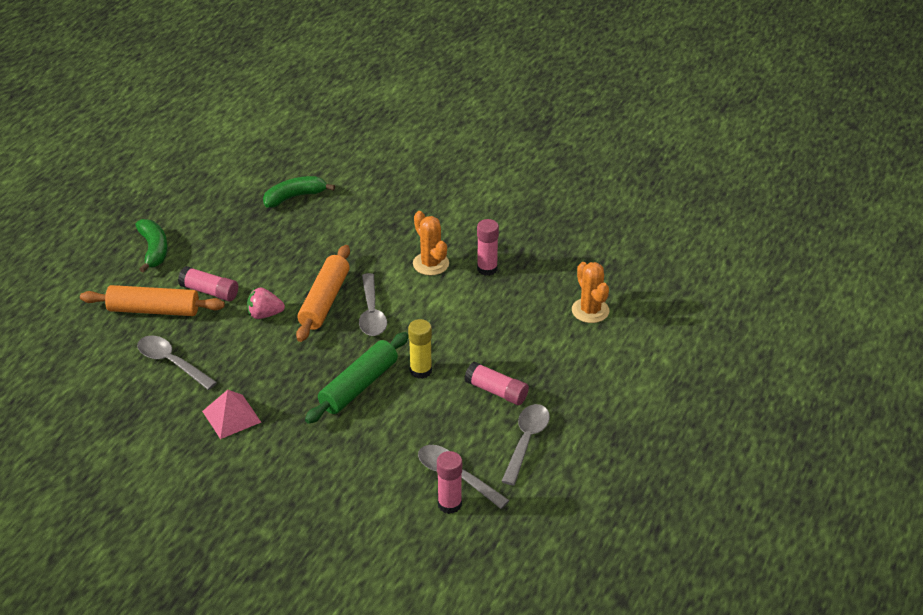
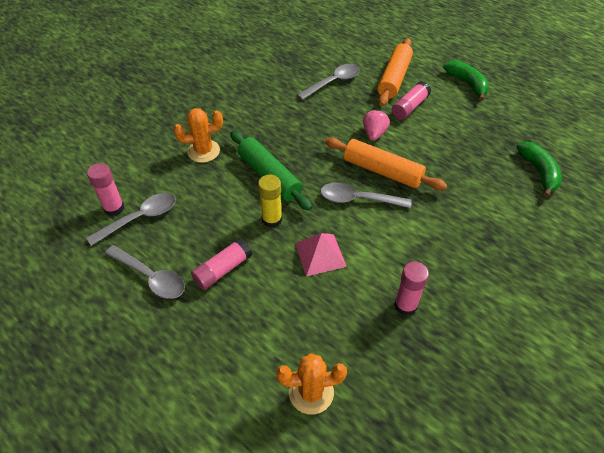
camera: 105 degrees right, 10 degrees up
green banana [135,219,168,273] -> green banana turned 120 degrees counterclockwise [443,60,489,101]
pink pyramid [202,390,261,439] -> pink pyramid moved to [295,233,347,277]
orange cactus [413,211,449,275] -> orange cactus moved to [174,108,223,163]

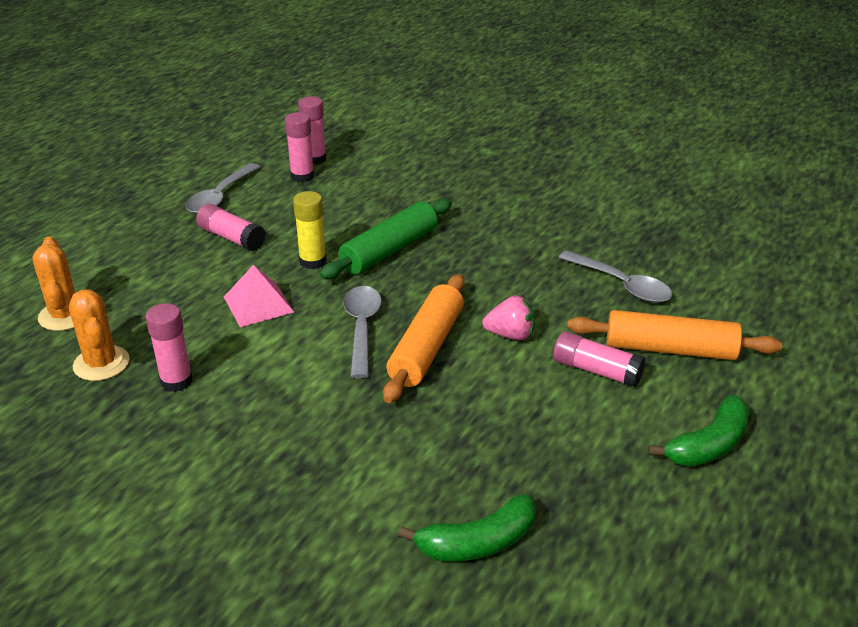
camera: 80 degrees right, 15 degrees down
grey spoon [87,193,176,246] -> pink glue stick [285,112,314,182]
orange cactus [174,108,223,163] -> orange cactus moved to [69,289,130,381]

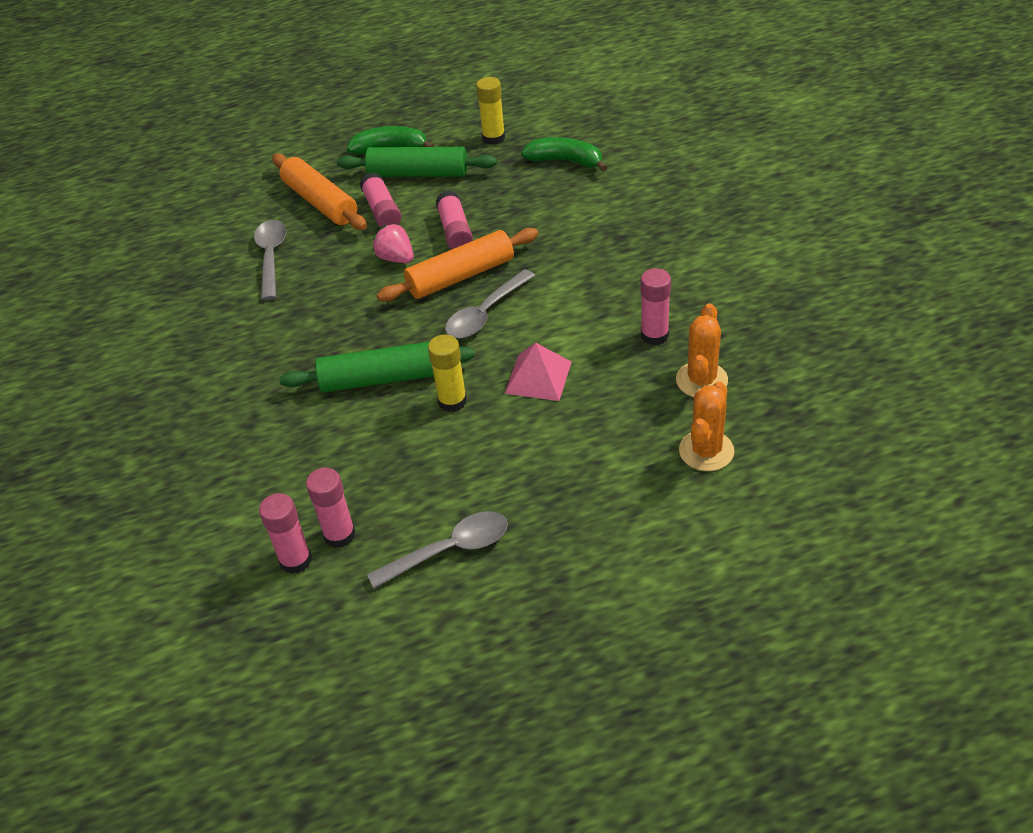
camera: 135 degrees left, 10 degrees up
pink glue stick [196,204,266,251] -> pink glue stick moved to [436,190,473,249]
none -> green rolling pin [337,147,497,177]
none -> yellow glue stick [476,77,505,145]

